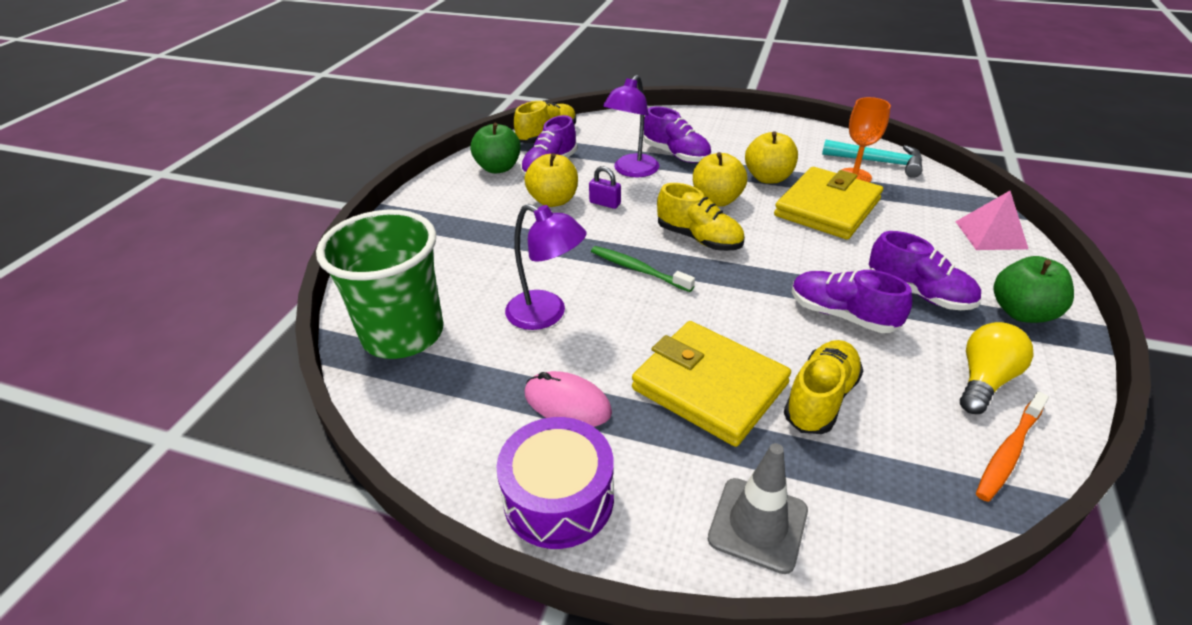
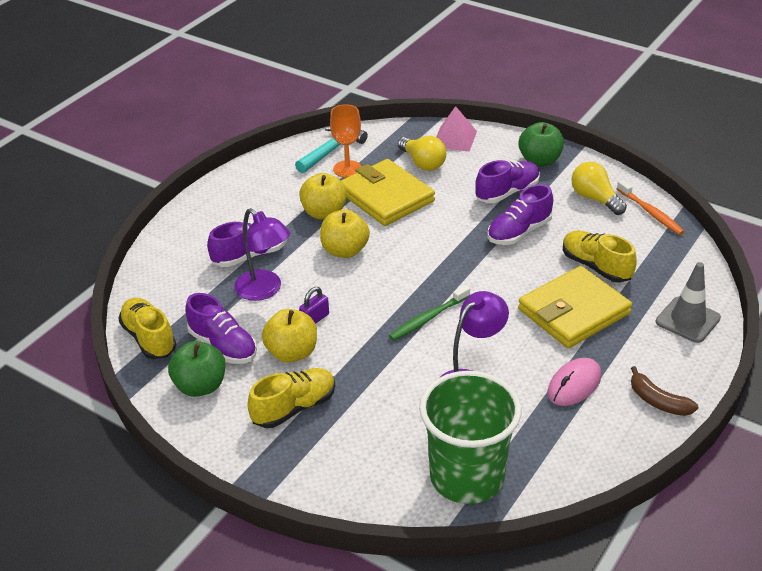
camera: 75 degrees left, 0 degrees up
purple drum [496,417,614,549] -> brown banana [631,366,698,416]
yellow shoe [657,183,745,251] -> yellow shoe moved to [247,368,335,428]
none -> yellow light bulb [398,136,446,171]

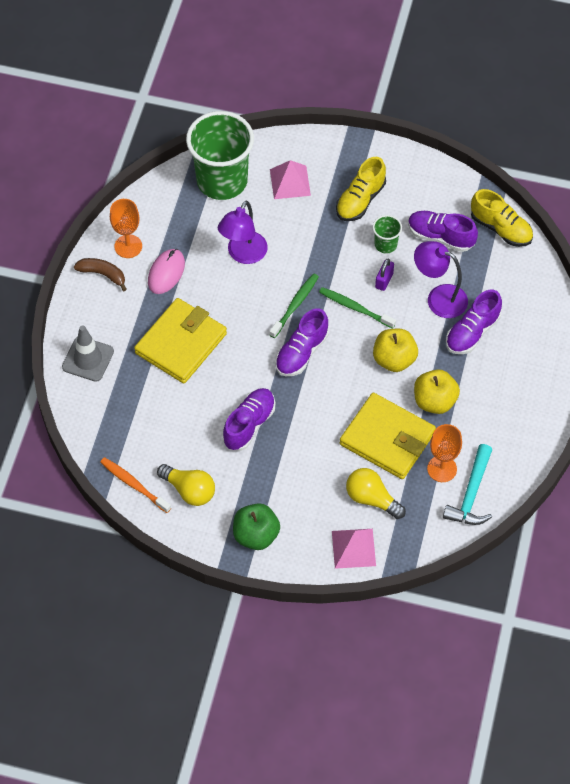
camera: 160 degrees right, 20 degrees up
green apple [168,341,225,397] -> none
yellow apple [262,309,317,363] -> green cup [373,215,402,254]
purple shoe [475,160,540,203] -> purple shoe moved to [275,308,329,376]
yellow shoe [563,231,637,283] -> none
none -> orange goblet [110,199,142,258]
none -> pink pyramid [270,160,311,199]
none -> green toothbrush [319,287,396,329]

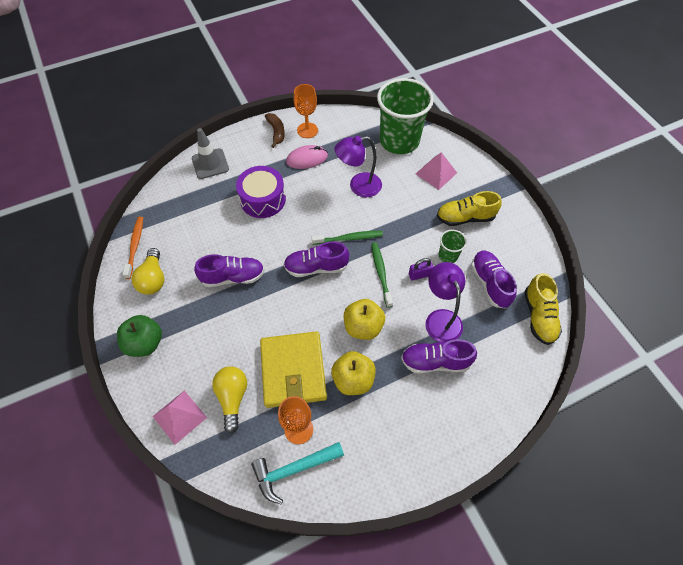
camera: 50 degrees right, 0 degrees up
yellow wallet [134,298,227,384] -> purple drum [236,166,286,218]

